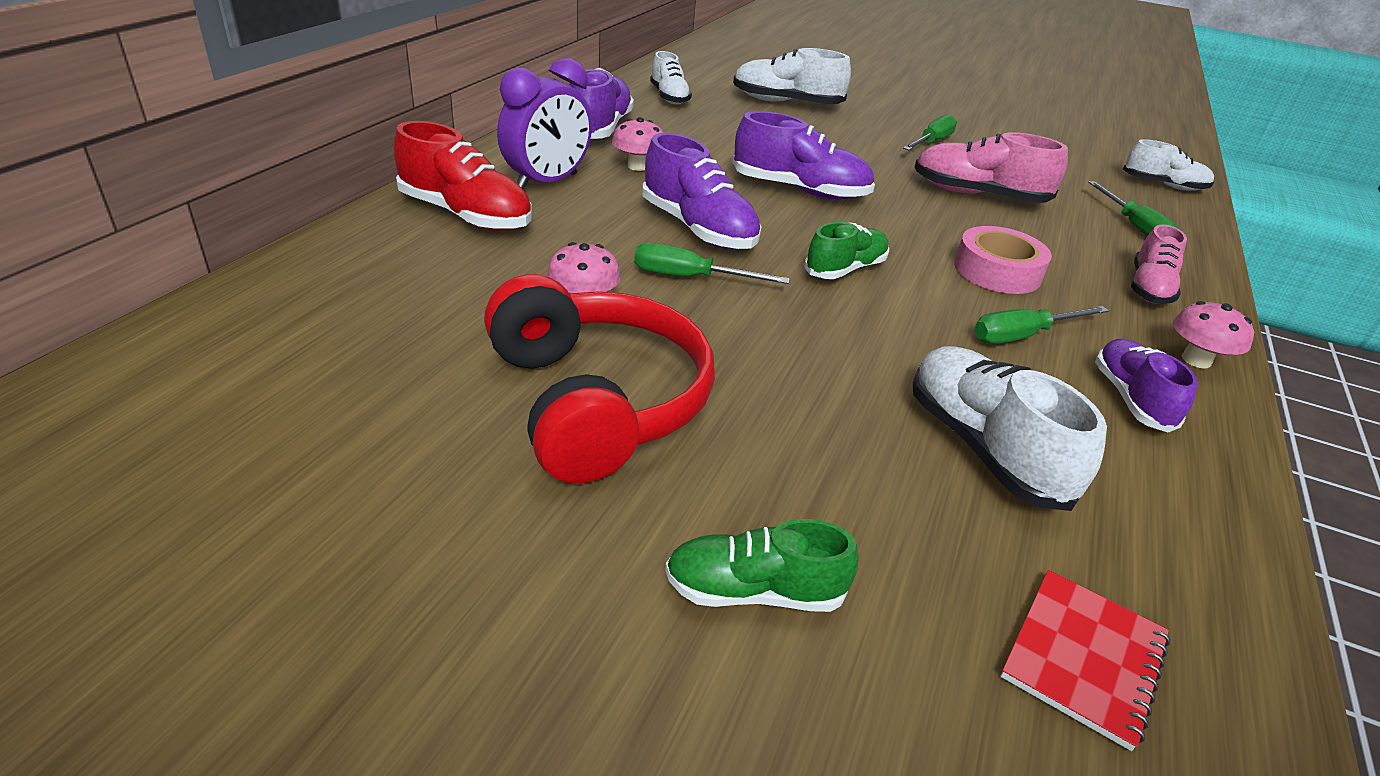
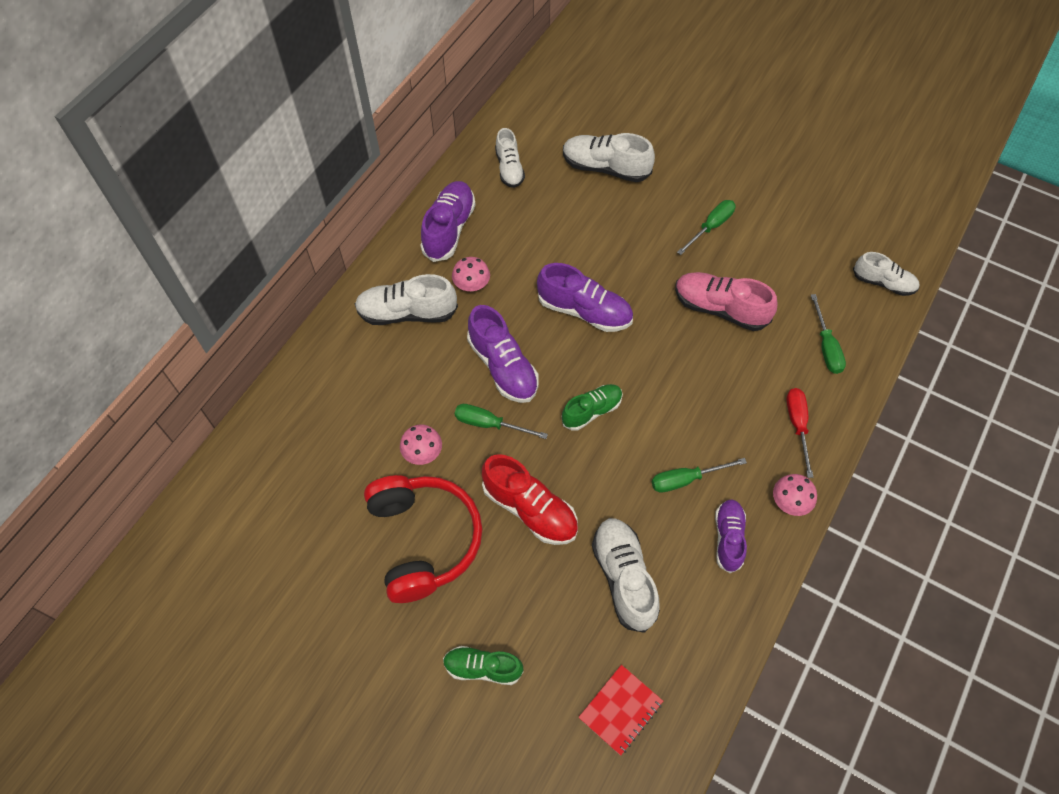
camera: 10 degrees right, 25 degrees up
red shoe [394,121,532,231] -> red shoe moved to [482,454,578,545]
purple clock [497,58,592,190] -> white shoe [355,274,458,325]
pink tape [954,226,1052,294] -> none
pink shoe [1131,225,1187,304] -> red screwdriver [786,388,813,478]

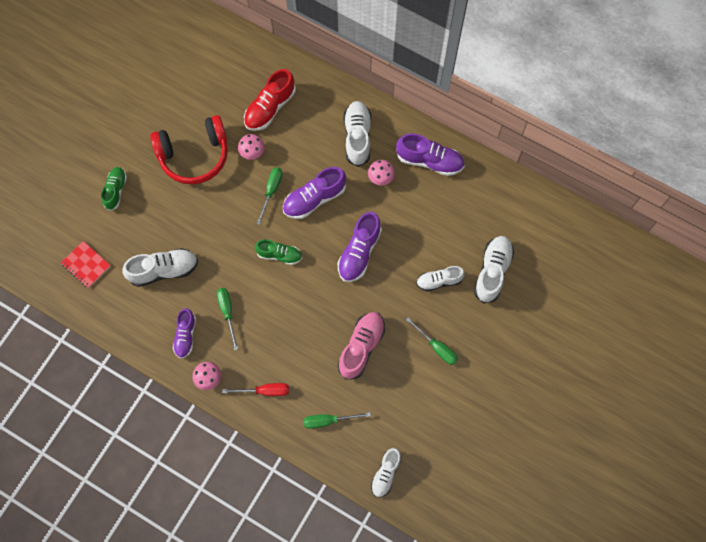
camera: 90 degrees right, 10 degrees up
red shoe [482,454,578,545] -> red shoe moved to [244,69,296,131]
white shoe [495,128,525,188] -> white shoe moved to [416,266,464,292]
green shoe [562,384,623,431] -> green shoe turned 45 degrees counterclockwise [255,239,302,265]
purple shoe [715,499,747,573] -> purple shoe turned 90 degrees clockwise [173,308,196,359]

